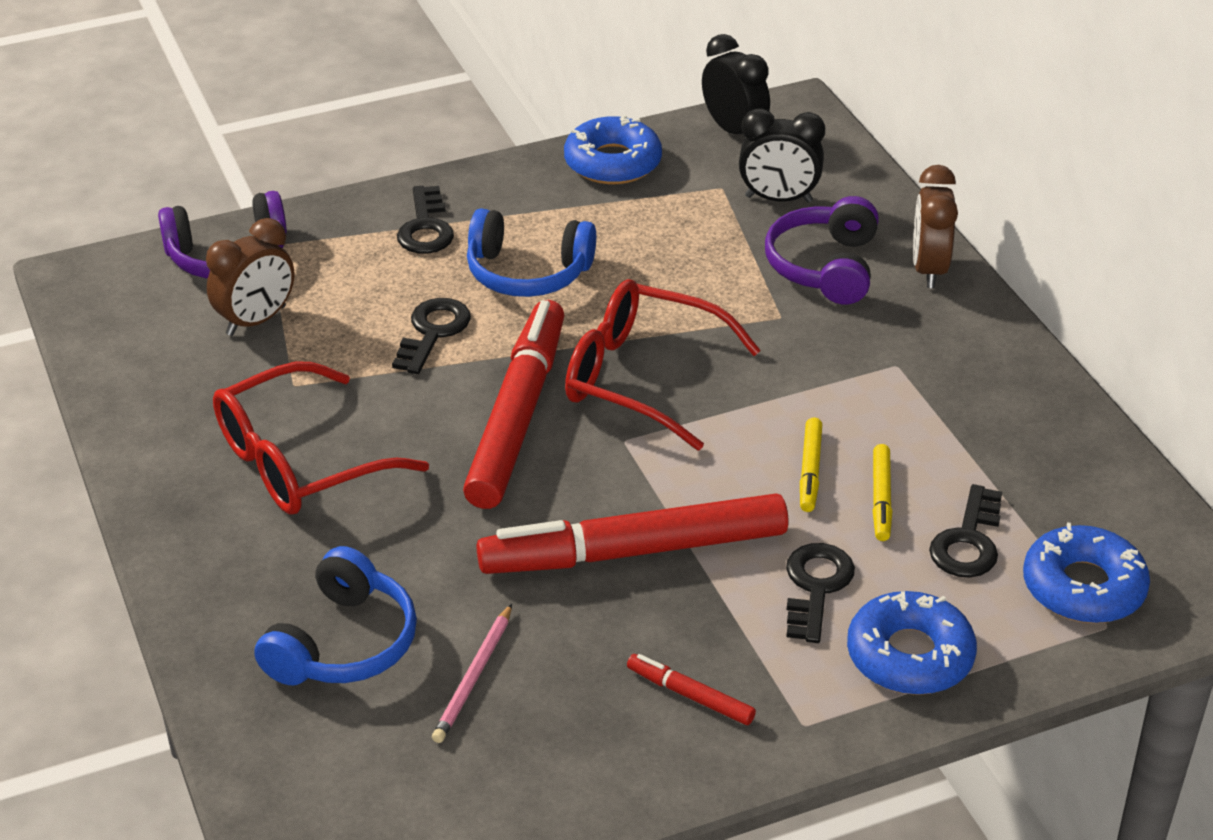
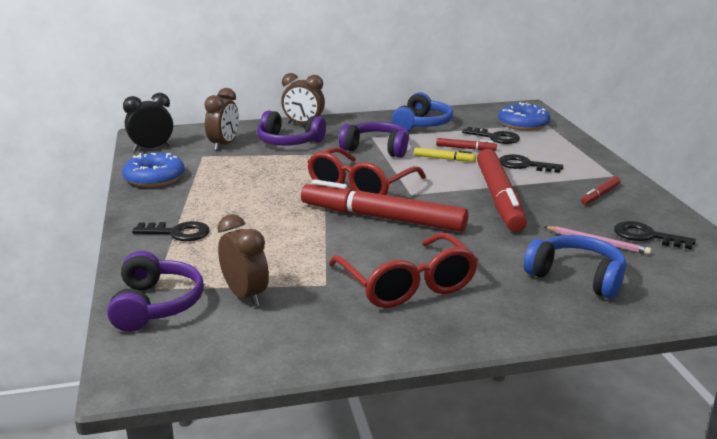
camera: 80 degrees left, 15 degrees down
black key [392,298,471,374] -> black key moved to [614,221,696,249]
blue headphones [467,209,596,297] -> blue headphones moved to [392,92,453,131]
black clock [739,108,825,203] -> brown clock [204,88,239,151]
blue donut [847,591,977,695] -> none
yellow marker [872,444,892,541] -> red marker [436,138,497,151]
none -> purple headphones [339,122,409,158]

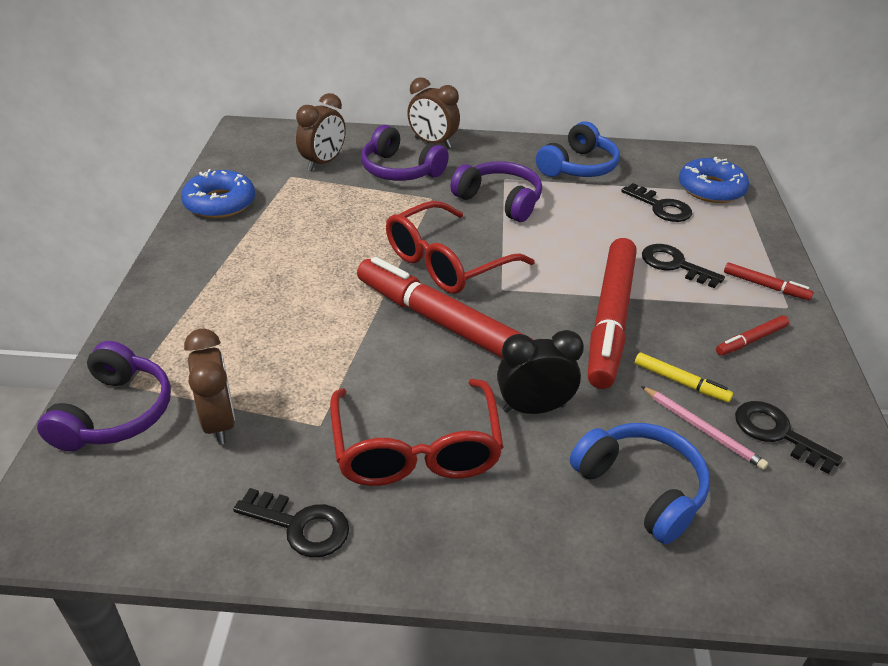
camera: 15 degrees right, 15 degrees up
black clock [123,93,173,151] -> black clock moved to [497,330,584,414]
black key [132,221,209,241] -> black key moved to [233,488,349,558]
yellow marker [414,148,476,162] -> yellow marker moved to [635,353,733,403]
red marker [436,138,497,151] -> red marker moved to [724,262,813,300]

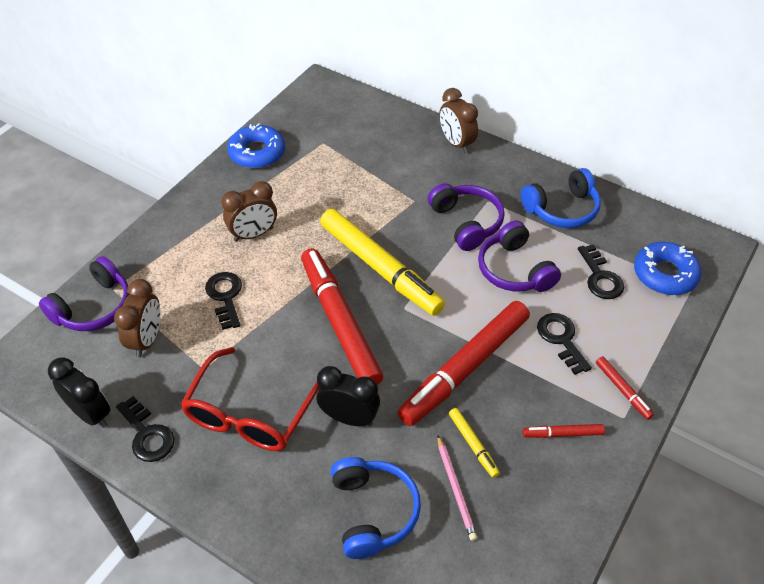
camera: 30 degrees right, 10 degrees up
brown clock [296,93,346,171] -> brown clock moved to [221,181,277,242]
purple headphones [361,125,449,181] -> purple headphones moved to [478,221,561,292]
red glasses [386,201,535,294] -> yellow marker [320,209,445,316]
black key [735,401,843,474] -> black key moved to [205,272,242,330]
none -> black clock [48,357,110,428]

